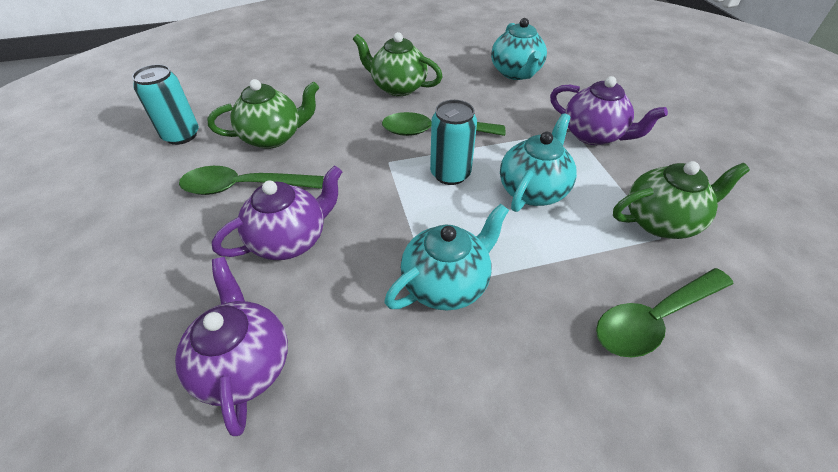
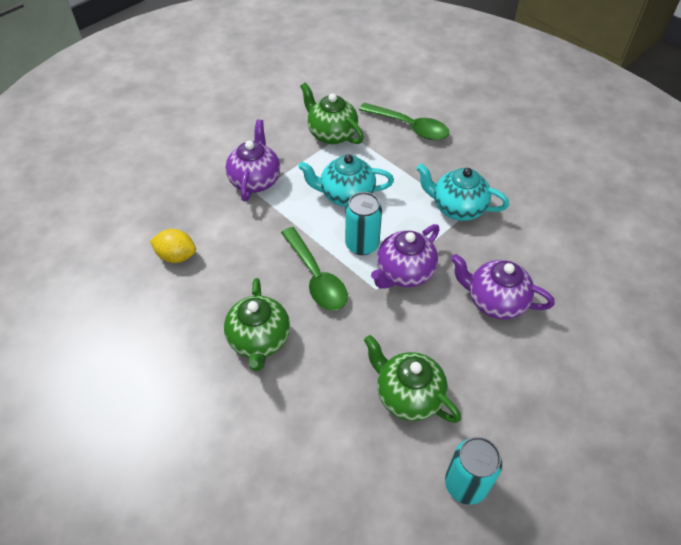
camera: 120 degrees left, 5 degrees up
purple teapot [175,257,288,436] -> purple teapot moved to [371,224,440,289]
green spoon [179,166,324,195] -> none
turquoise teapot [491,18,547,80] -> yellow lemon [150,229,196,263]

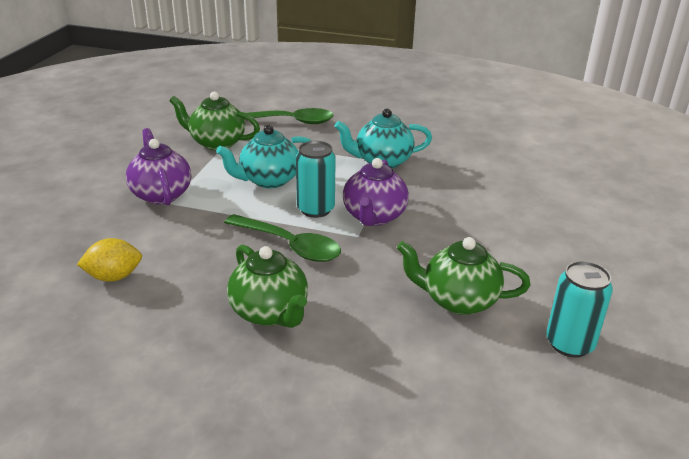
camera: 30 degrees left, 20 degrees down
purple teapot [451,254,555,319] -> none

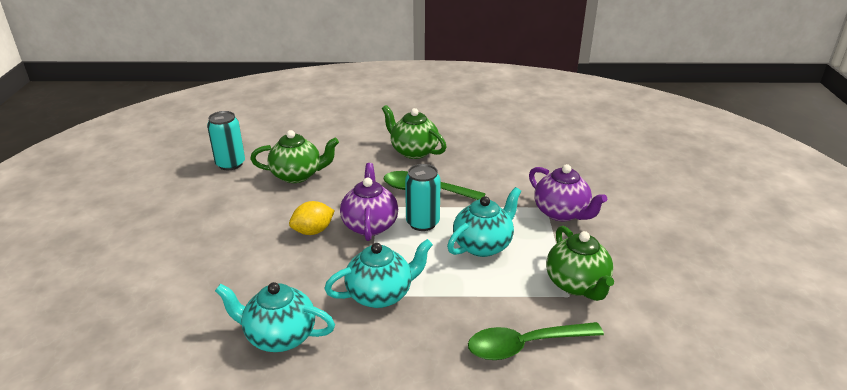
camera: 165 degrees right, 0 degrees up
yellow lemon [77,238,142,282] -> yellow lemon moved to [289,201,335,235]
green teapot [169,92,260,151] -> green teapot turned 75 degrees clockwise [546,226,614,301]
none -> turquoise teapot [215,282,335,352]

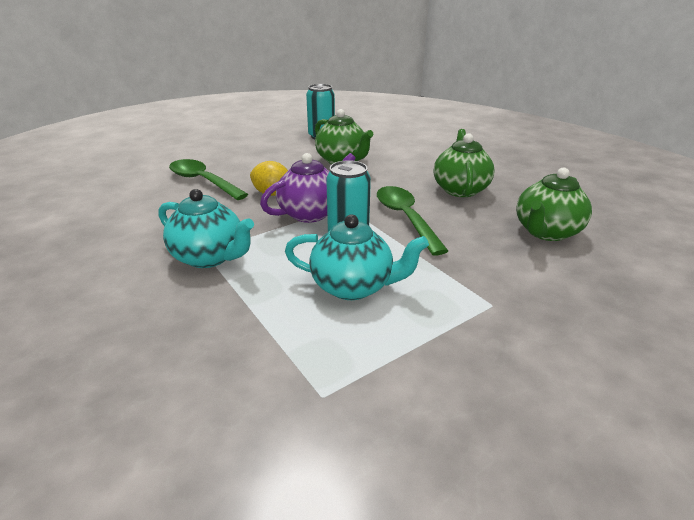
camera: 55 degrees right, 0 degrees up
turquoise teapot [215,282,335,352] -> none
green spoon [468,322,604,360] -> green spoon moved to [169,159,248,200]
purple teapot [529,164,607,221] -> none
green teapot [546,226,614,301] -> green teapot moved to [516,168,592,241]

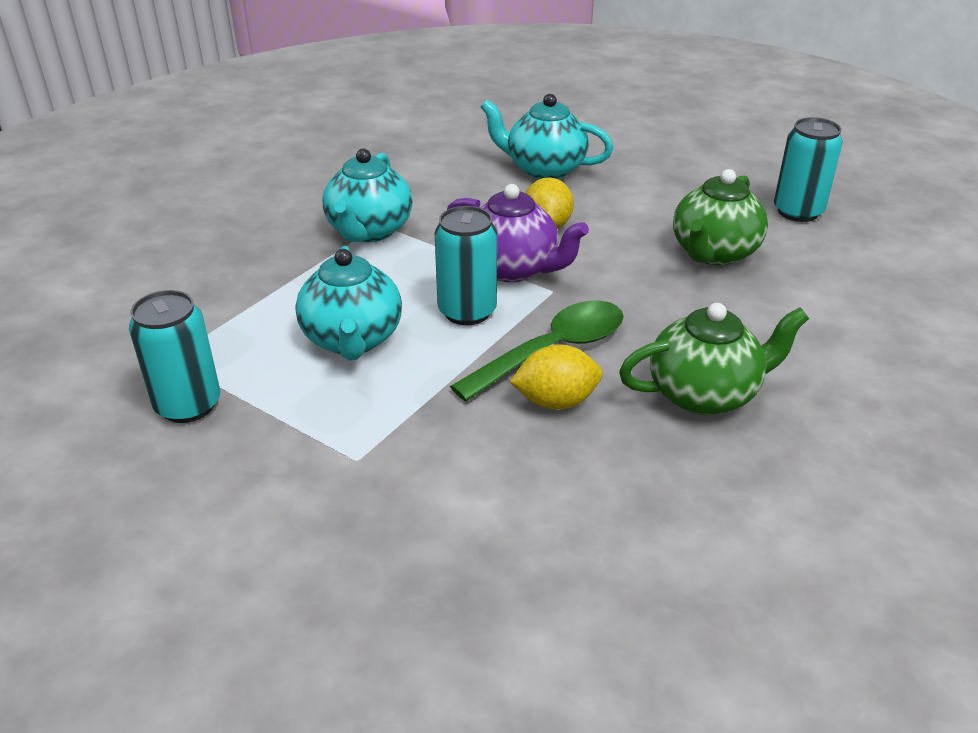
camera: 70 degrees right, 5 degrees up
green spoon [169,159,248,200] -> turquoise teapot [481,94,613,179]
green teapot [516,168,592,241] -> none
none -> turquoise can [129,290,220,423]
none -> yellow lemon [510,344,603,410]

